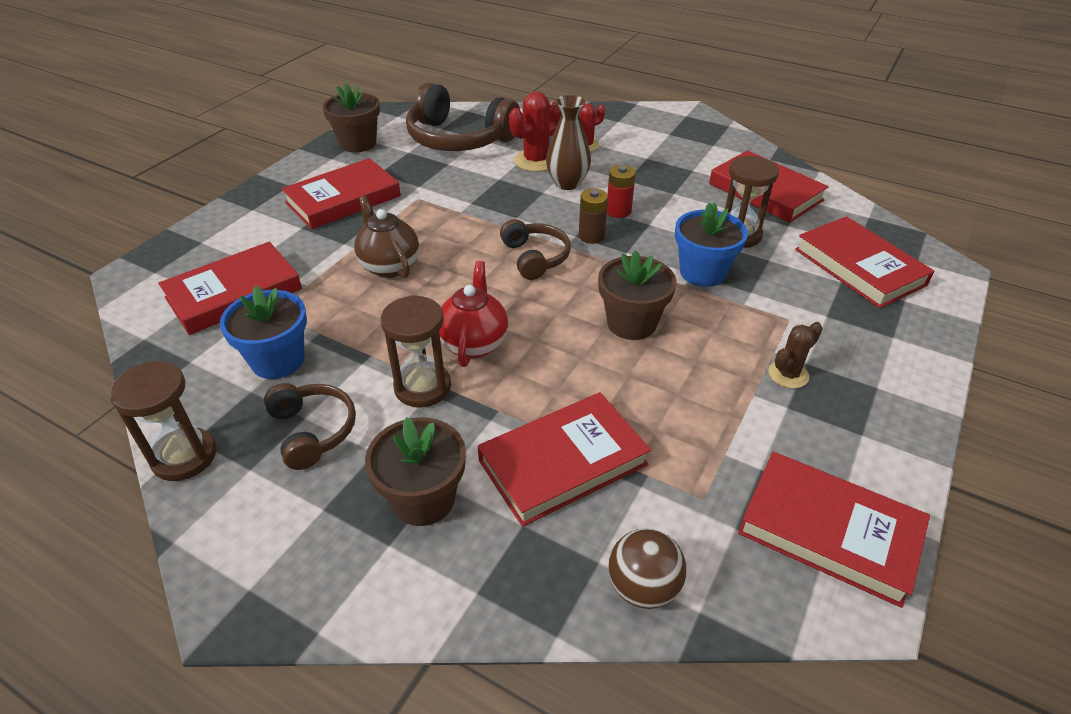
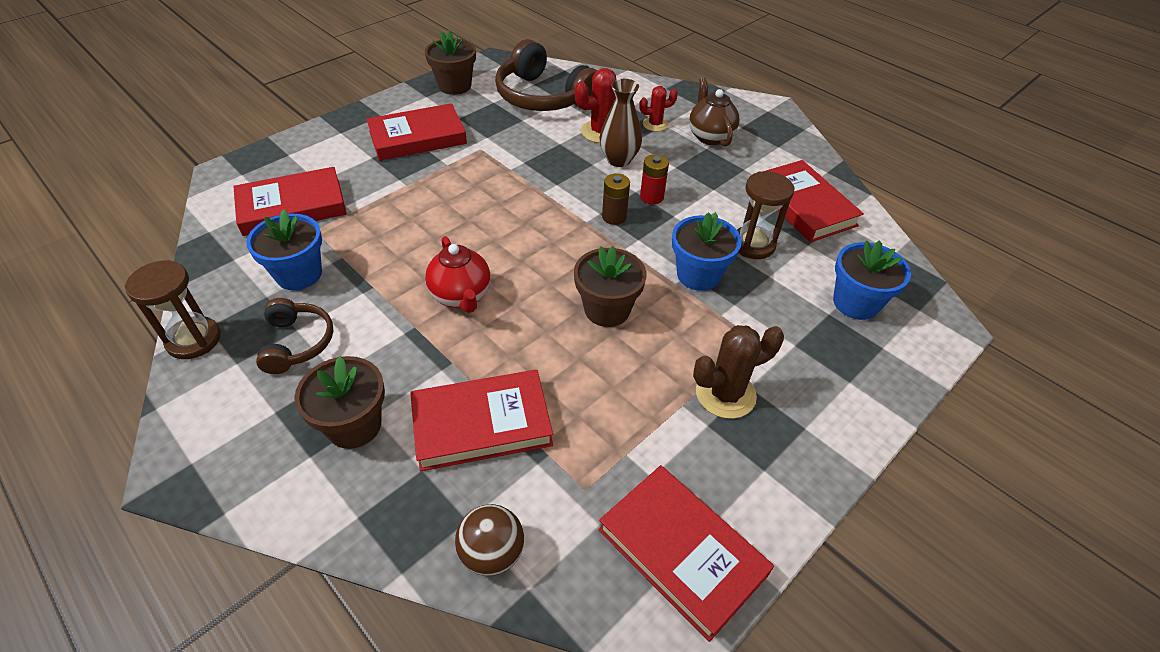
camera: 15 degrees right, 5 degrees up
brown teapot [354,196,419,278] -> brown teapot moved to [689,78,740,146]
brown hourglass [381,295,451,408] -> none
red teapot [439,261,508,367] -> red teapot turned 135 degrees clockwise [425,236,491,313]
brown headphones [500,219,571,280] -> none
brown cactus [769,322,822,388] -> brown cactus [693,325,784,419], size x1.60
red book [795,216,934,308] -> blue flower pot [833,240,911,320]

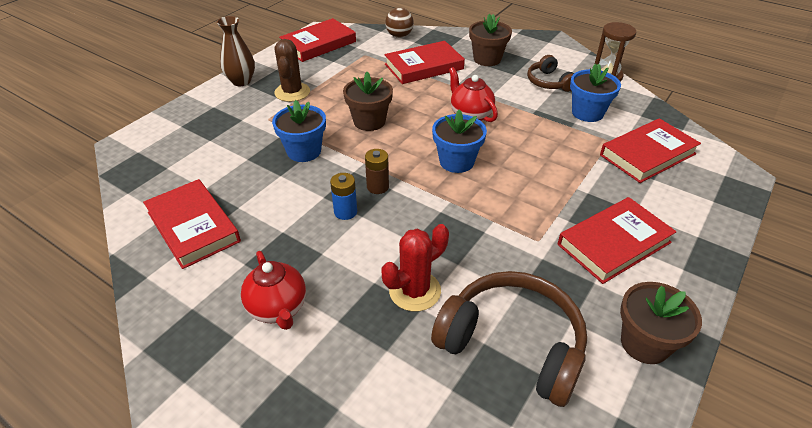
camera: 170 degrees right, 5 degrees down
red book [598,465,774,642] -> red book turned 75 degrees counterclockwise [279,18,356,62]
brown vase [600,79,642,167] -> brown vase moved to [217,16,255,86]
red cactus [639,86,678,131] -> none
red battery [640,154,669,205] -> blue battery [330,173,357,220]
brown teapot [689,78,740,146] -> red teapot [241,251,306,330]
brown cactus [693,325,784,419] -> brown cactus turned 60 degrees counterclockwise [274,39,310,102]
brown hourglass [737,171,795,259] -> none
blue flower pot [833,240,911,320] -> blue flower pot moved to [432,110,487,173]

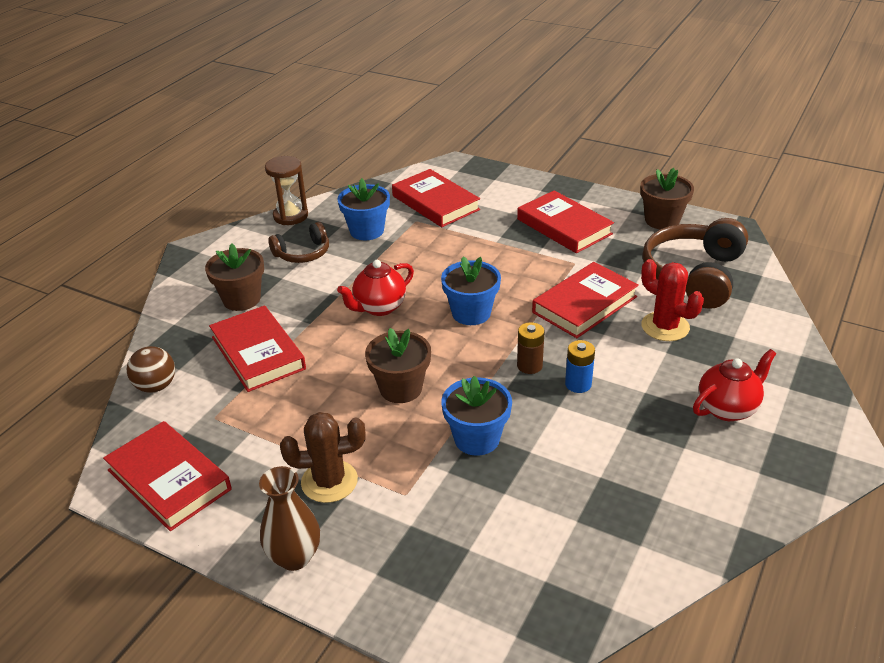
camera: 95 degrees left, 5 degrees down
red book [143,179,241,269] -> red book moved to [532,262,639,338]

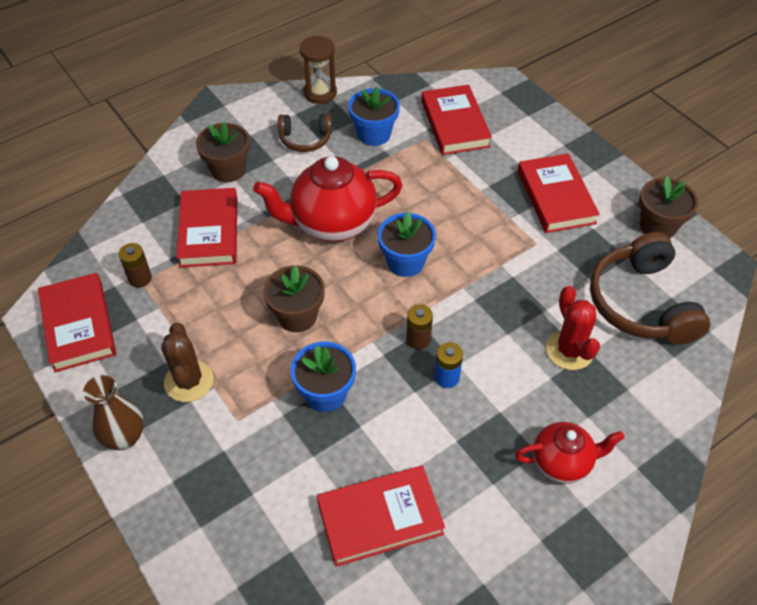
camera: 25 degrees right, 15 degrees up
brown ball [127,346,175,393] -> none
brown cactus [280,412,366,503] -> brown cactus turned 60 degrees clockwise [161,322,213,402]
red teapot [337,260,414,316] -> red teapot [253,156,403,242], size x1.68
red book [532,262,639,338] -> red book moved to [317,466,445,567]
brown headphones [642,218,748,309] -> brown headphones turned 60 degrees counterclockwise [590,232,710,345]
none -> brown battery [119,243,152,287]

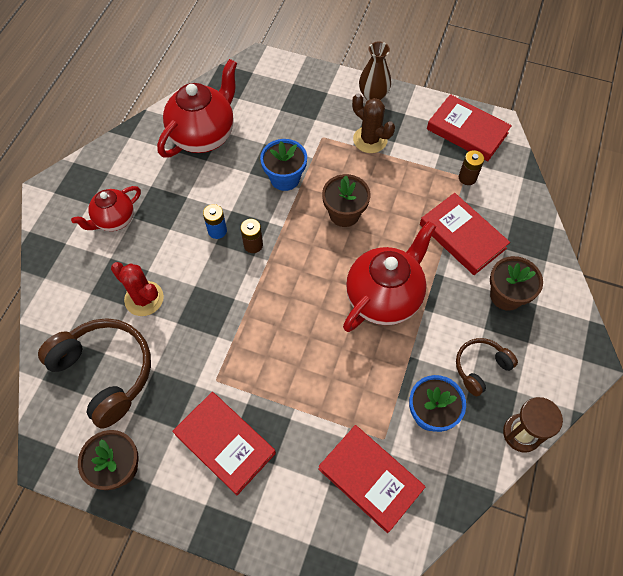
camera: 145 degrees right, 10 degrees up
red book [317,466,445,567] -> red teapot [157,59,237,158]
blue flower pot [378,212,436,277] -> none

